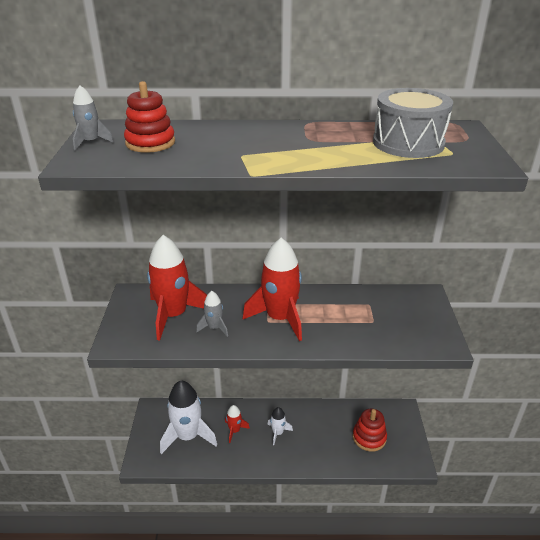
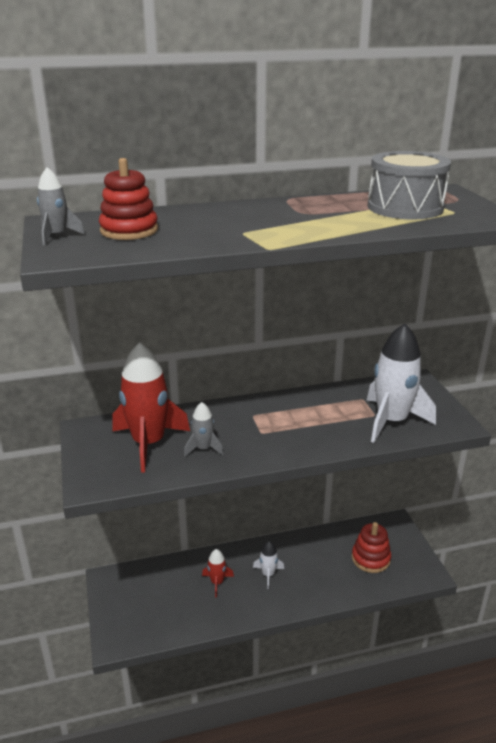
camera: 15 degrees left, 5 degrees down
white rocket [160,381,217,454] -> white rocket moved to [367,323,436,443]
red rocket [243,237,302,341] -> none

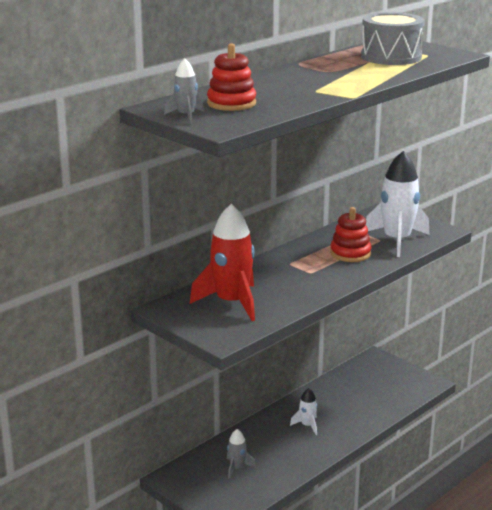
camera: 30 degrees left, 5 degrees down
grey rocket [184,402,224,457] -> grey rocket moved to [227,429,256,479]
red rocket [202,549,234,597] -> none
red stacking toy [352,522,391,573] -> red stacking toy moved to [330,207,371,262]

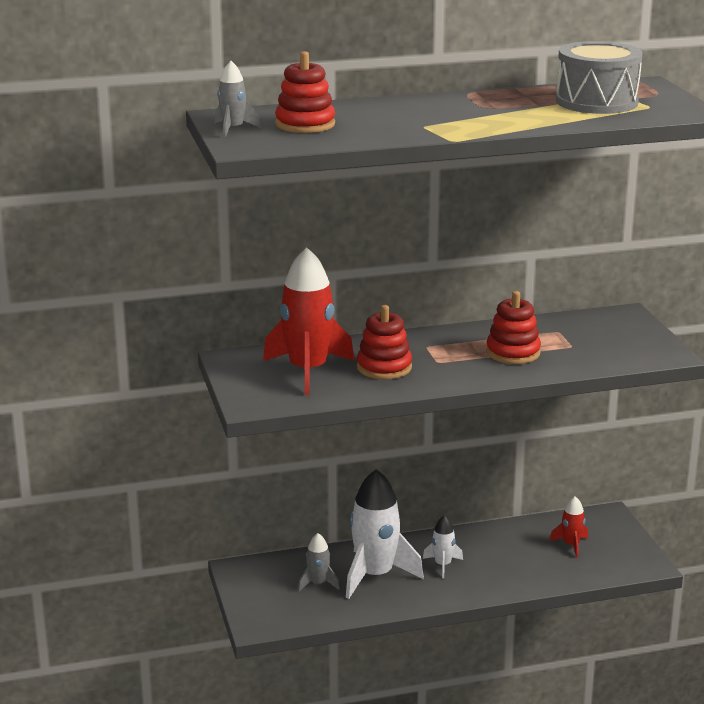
camera: 30 degrees right, 0 degrees up
white rocket [366,151,429,257] -> white rocket moved to [346,469,424,599]
none -> red stacking toy [357,305,412,379]
none -> red rocket [550,496,588,558]

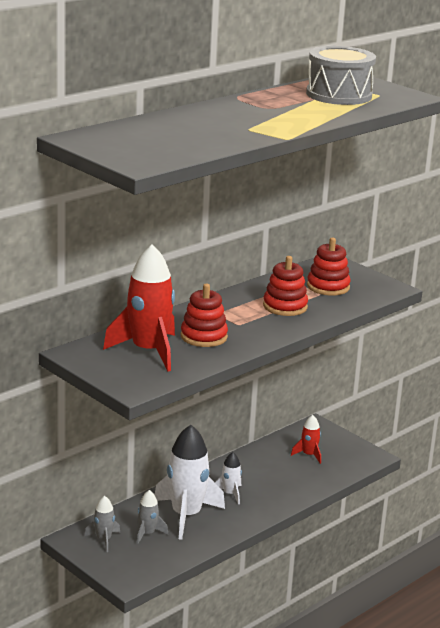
camera: 30 degrees left, 0 degrees up
grey rocket [215,61,261,138] -> grey rocket moved to [84,496,120,552]
red stacking toy [275,51,335,133] -> red stacking toy moved to [307,237,351,296]

